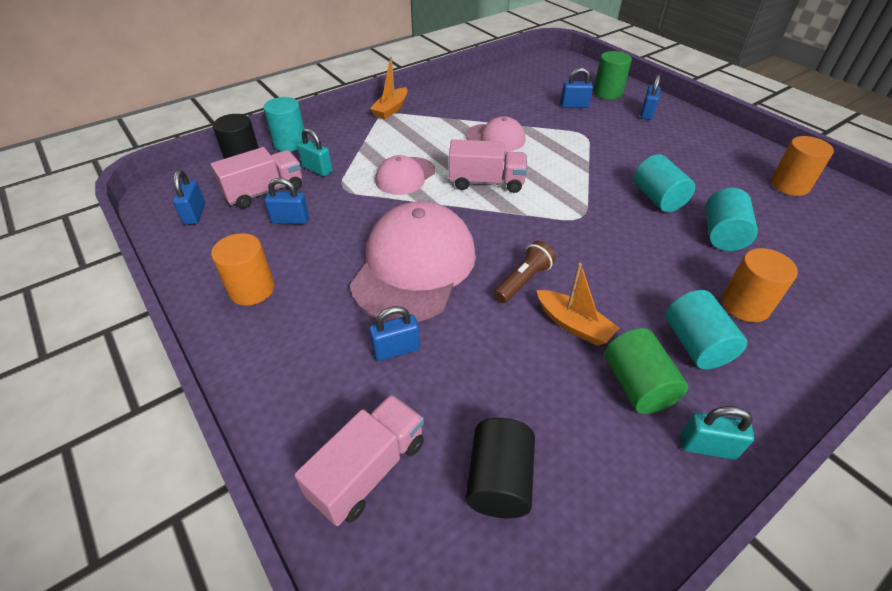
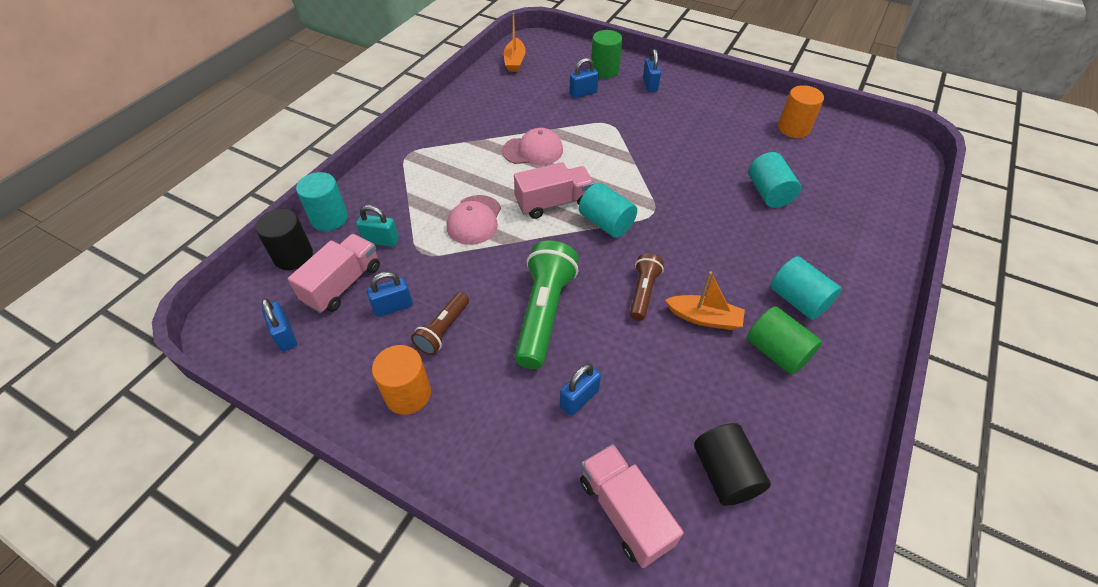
camera: 25 degrees left, 5 degrees up
pink truck [294,394,424,526] -> pink truck turned 45 degrees counterclockwise [580,444,684,568]
pink cap [350,201,476,322] -> green flashlight [514,240,579,369]
orange boat [370,57,408,119] -> orange boat moved to [504,13,526,72]
turquoise cylinder [634,154,695,212] -> turquoise cylinder moved to [579,183,637,238]
turquoise padlock [681,406,754,460] -> none
orange cylinder [721,248,798,322] -> none
none -> brown flashlight [411,292,469,355]

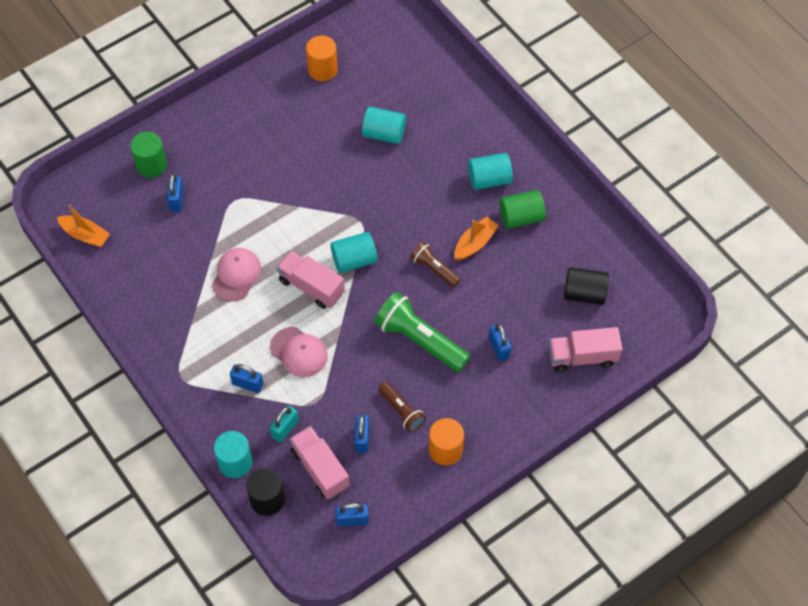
camera: 65 degrees left, 10 degrees up
pink truck [514,162,594,219] -> pink truck turned 60 degrees counterclockwise [276,251,345,309]
blue padlock [643,49,661,92] -> blue padlock moved to [230,364,264,393]

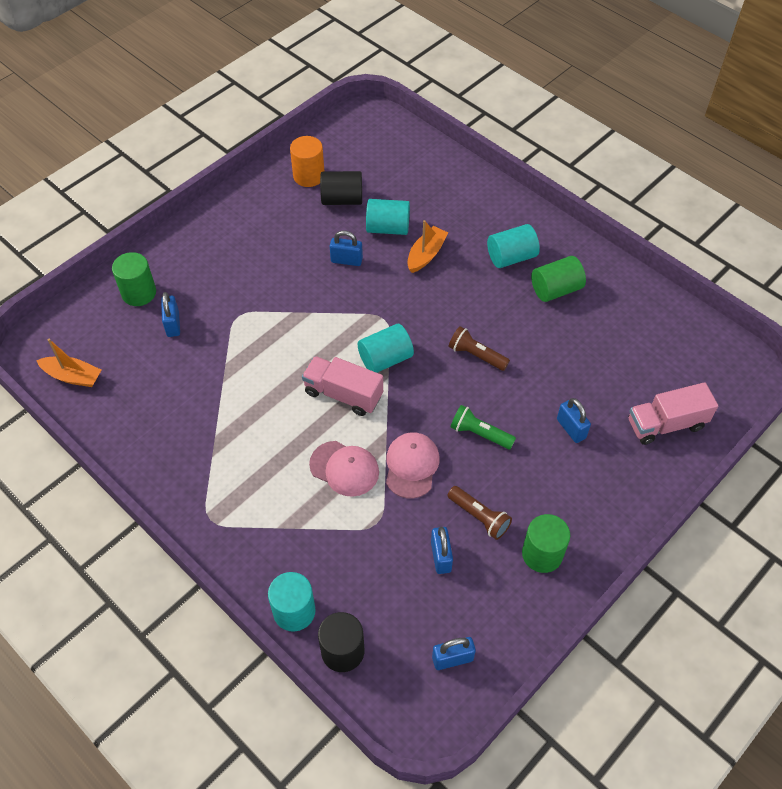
camera: 10 degrees left, 5 degrees down
pink cap [212,248,261,302] -> pink cap moved to [386,432,440,498]
blue padlock [230,364,264,393] -> blue padlock moved to [330,231,363,266]
turquoise padlock [270,405,299,443] -> none
pink truck [289,426,349,499] -> none
green flashlight [374,292,470,372] -> green flashlight [450,405,516,449], size x0.56
orange cylinder [429,418,464,465] -> green cylinder [522,514,570,573]
orange boat [454,216,499,260] -> orange boat moved to [407,220,448,273]
black cylinder [564,267,609,305] -> black cylinder moved to [320,171,362,205]

